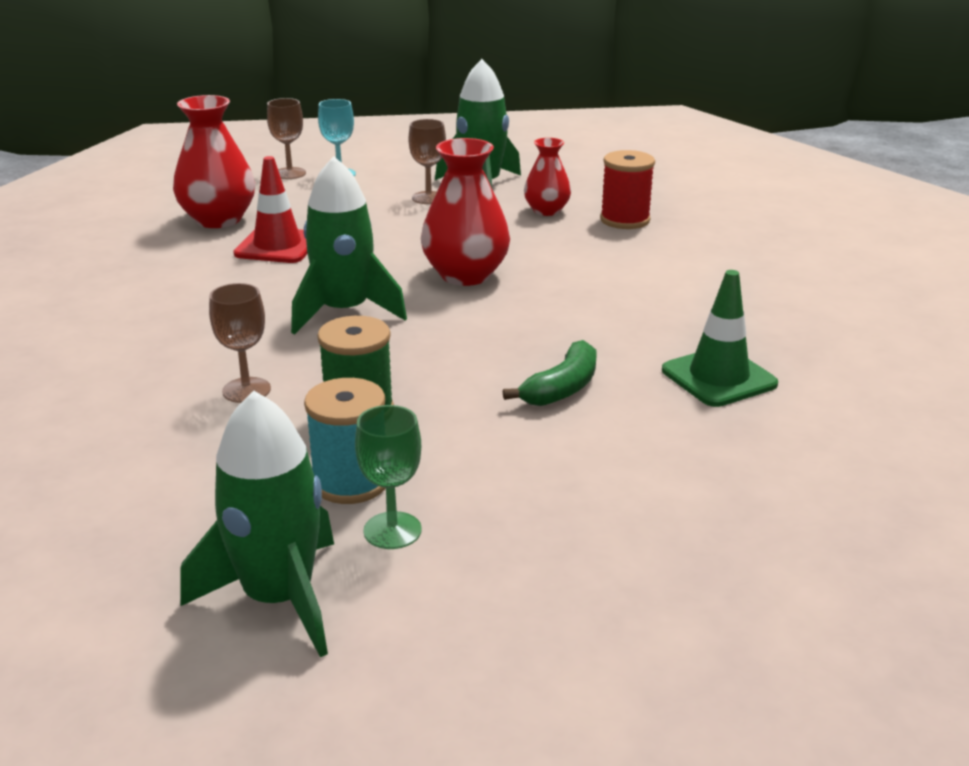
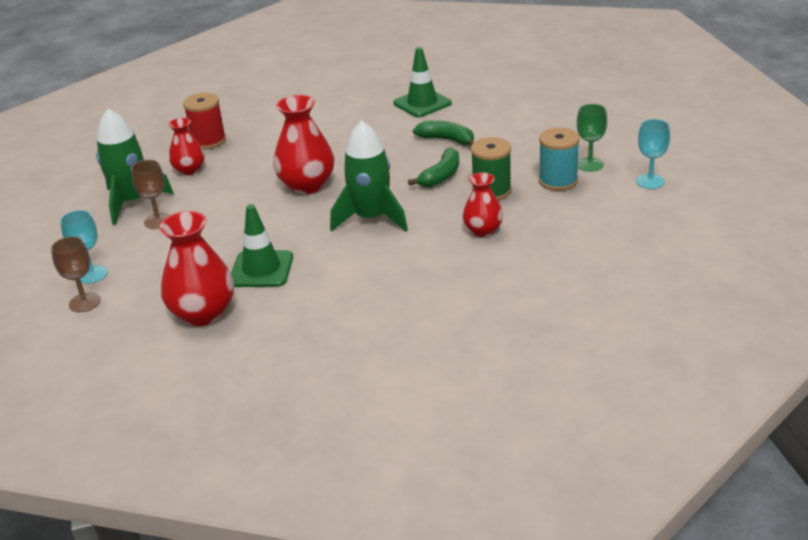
camera: 95 degrees left, 5 degrees up
green rocket [180,391,334,657] -> turquoise goblet [636,119,670,189]
brown goblet [209,283,271,403] -> red vase [463,172,503,237]
red traffic cone [233,156,307,263] -> green traffic cone [231,204,293,287]
none -> green banana [408,147,459,187]

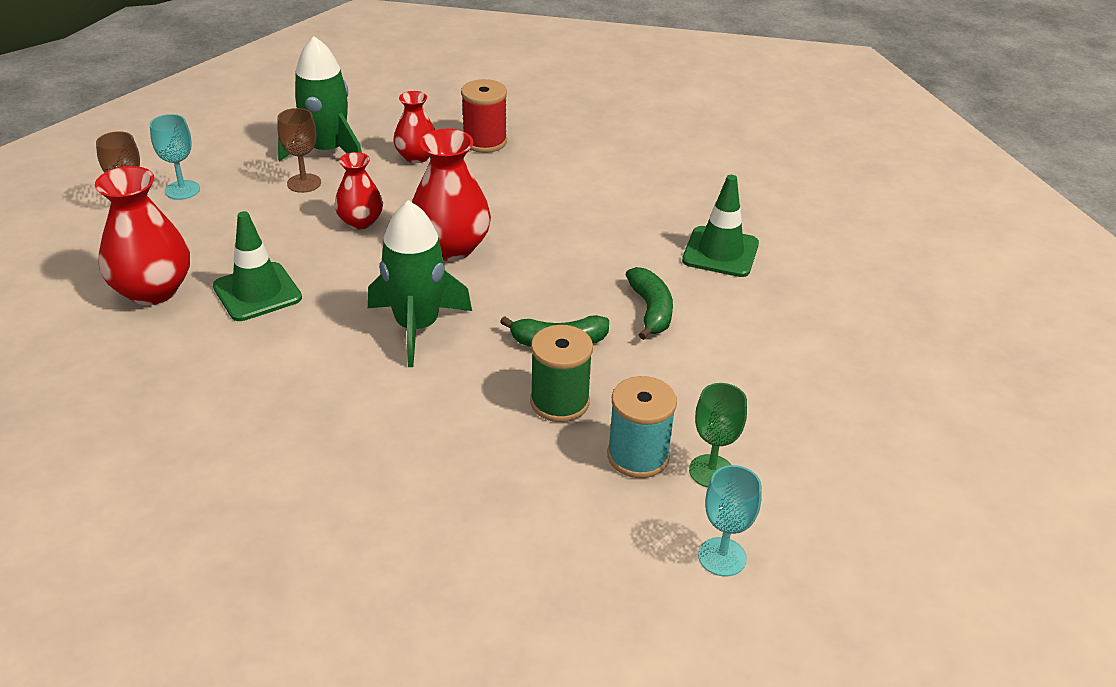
camera: 50 degrees right, 5 degrees up
red vase [463,172,503,237] -> red vase moved to [334,152,383,230]

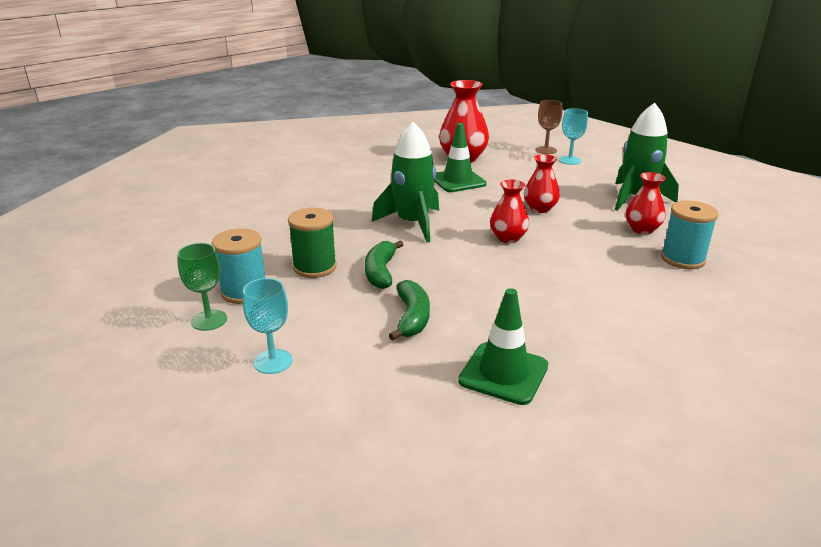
camera: 100 degrees right, 10 degrees down
brown goblet [278,108,321,193] -> none
red vase [412,129,491,261] -> red vase [490,180,529,243], size x0.61
red spool [461,79,507,153] -> turquoise spool [661,200,719,269]
green banana [625,267,673,340] -> green banana turned 90 degrees counterclockwise [389,280,430,340]
turquoise goblet [698,465,762,577] -> turquoise goblet moved to [243,278,292,374]

